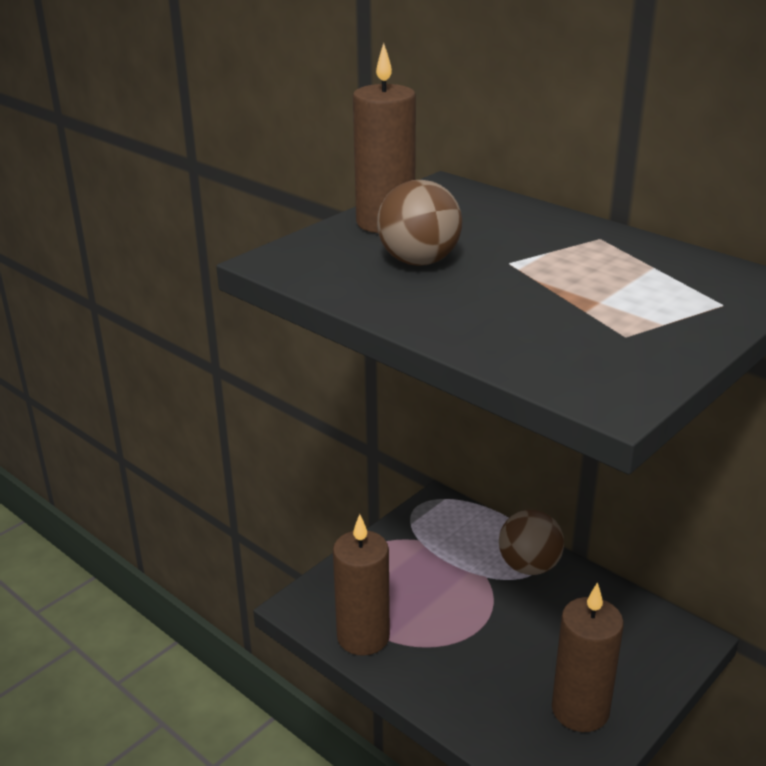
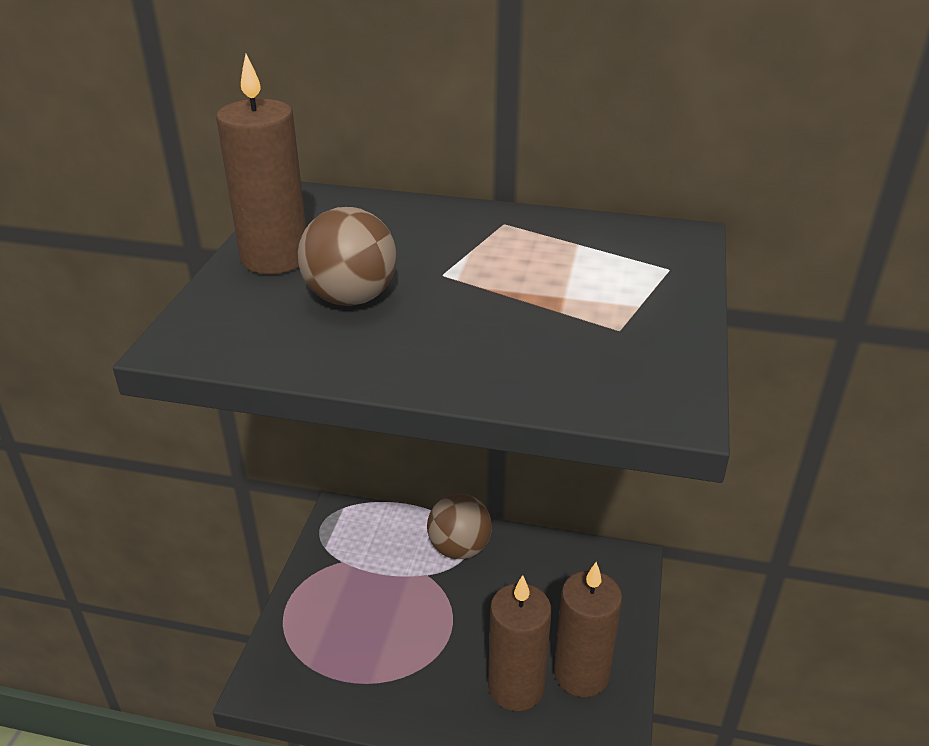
camera: 30 degrees left, 5 degrees up
brown candle [333,514,390,656] -> brown candle moved to [488,575,552,711]

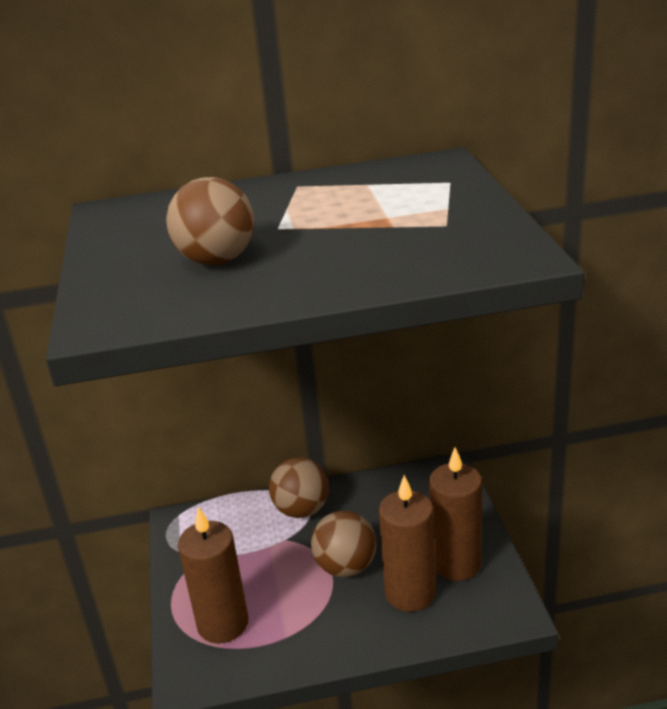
camera: 20 degrees left, 5 degrees down
brown candle [216,54,306,274] -> brown candle moved to [178,507,249,644]
none -> brown ball [311,511,376,577]

